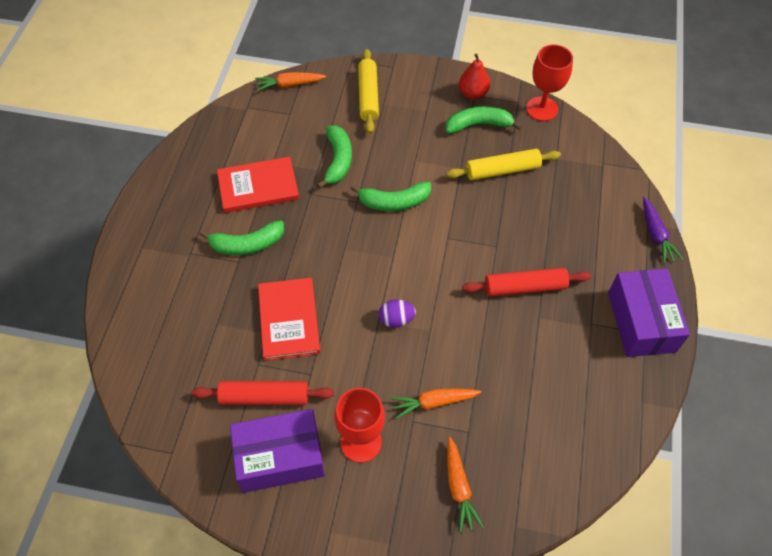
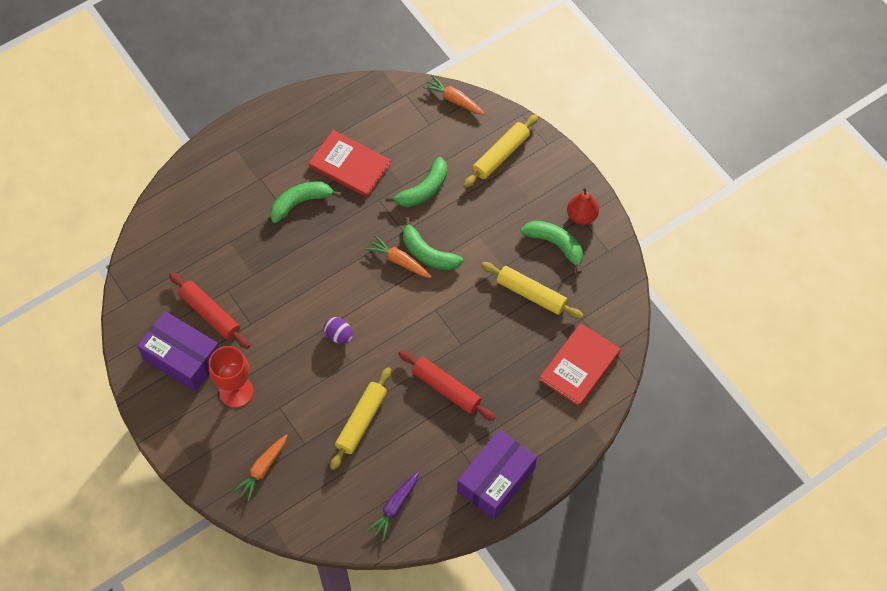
camera: 45 degrees right, 5 degrees up
green banana [200,220,284,255] -> green banana turned 120 degrees clockwise [270,182,341,223]
red book [258,278,320,361] -> red book moved to [539,323,621,407]
orange carrot [391,389,481,419] -> orange carrot moved to [365,235,431,278]
red goblet [526,44,573,121] -> none
purple carrot [643,197,683,263] -> purple carrot moved to [367,472,419,541]
none -> yellow rolling pin [330,367,391,470]

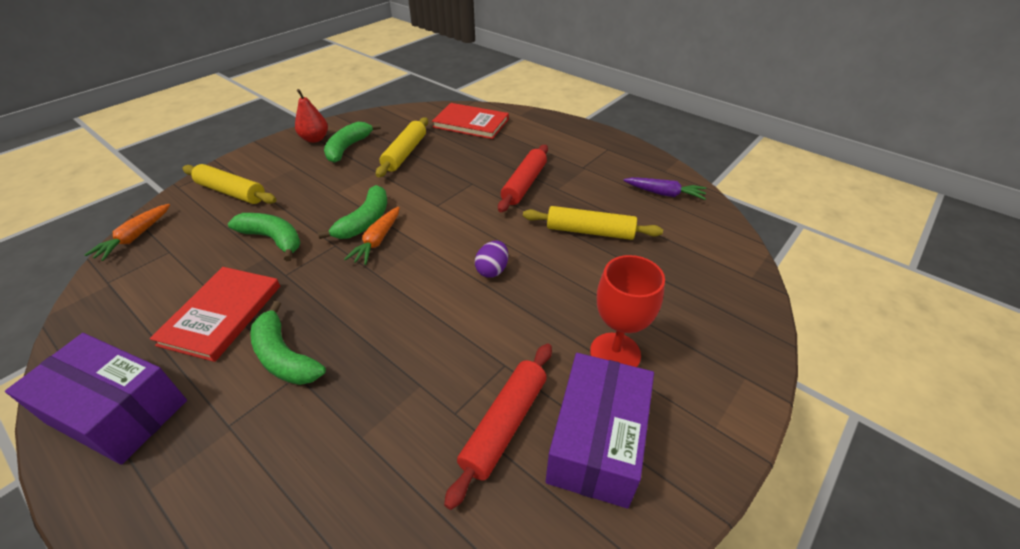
camera: 105 degrees left, 20 degrees down
orange carrot [233,435,288,502] -> none
purple box [457,430,537,520] -> purple box moved to [5,333,187,465]

